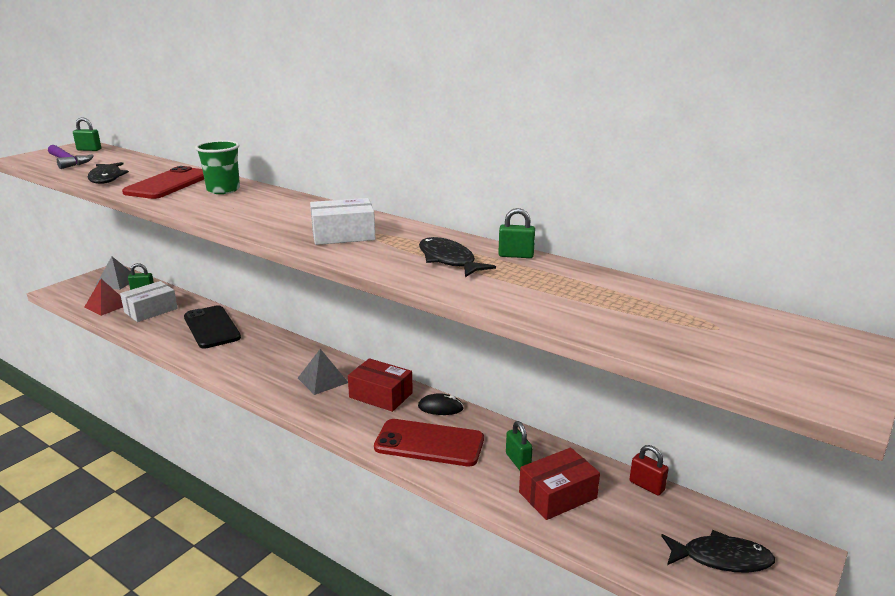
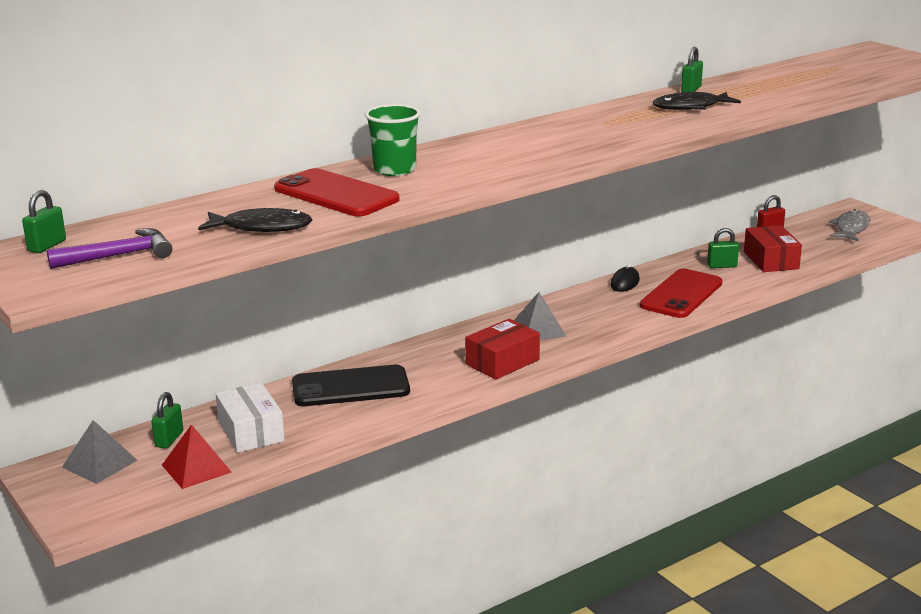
camera: 70 degrees left, 0 degrees up
white box [310,198,376,245] -> none
red box [348,358,413,412] -> red box moved to [465,319,540,380]
black fish [661,530,775,573] -> grey fish [829,209,870,241]

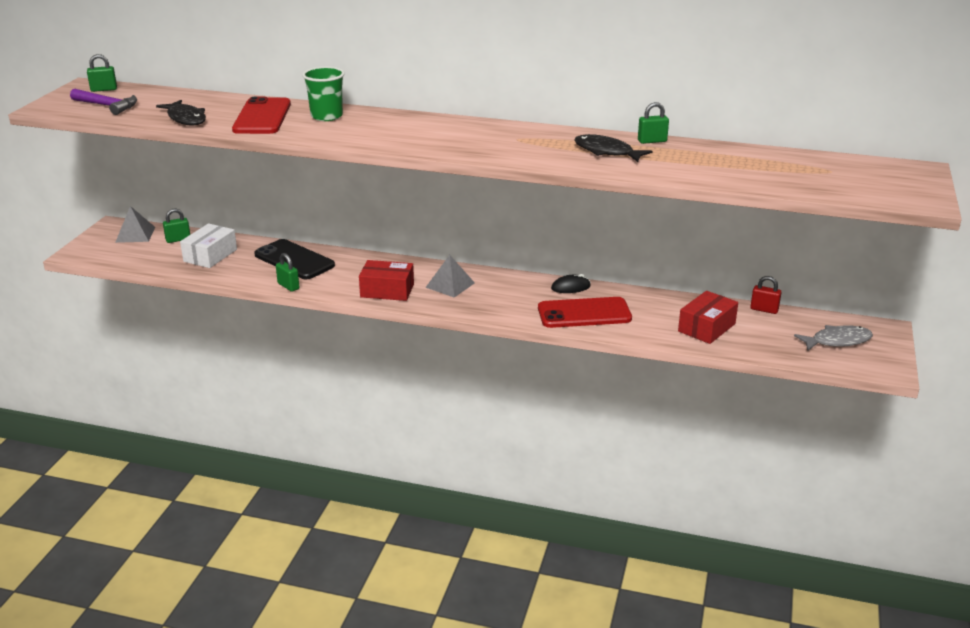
camera: 50 degrees right, 5 degrees up
red pyramid [162,424,232,489] -> none
green padlock [707,228,739,268] -> green padlock moved to [276,253,299,292]

